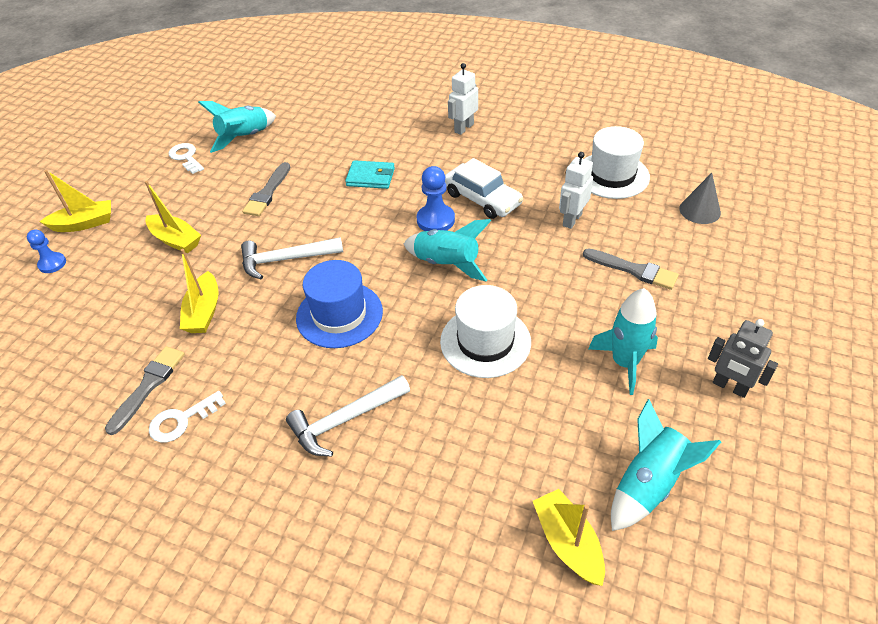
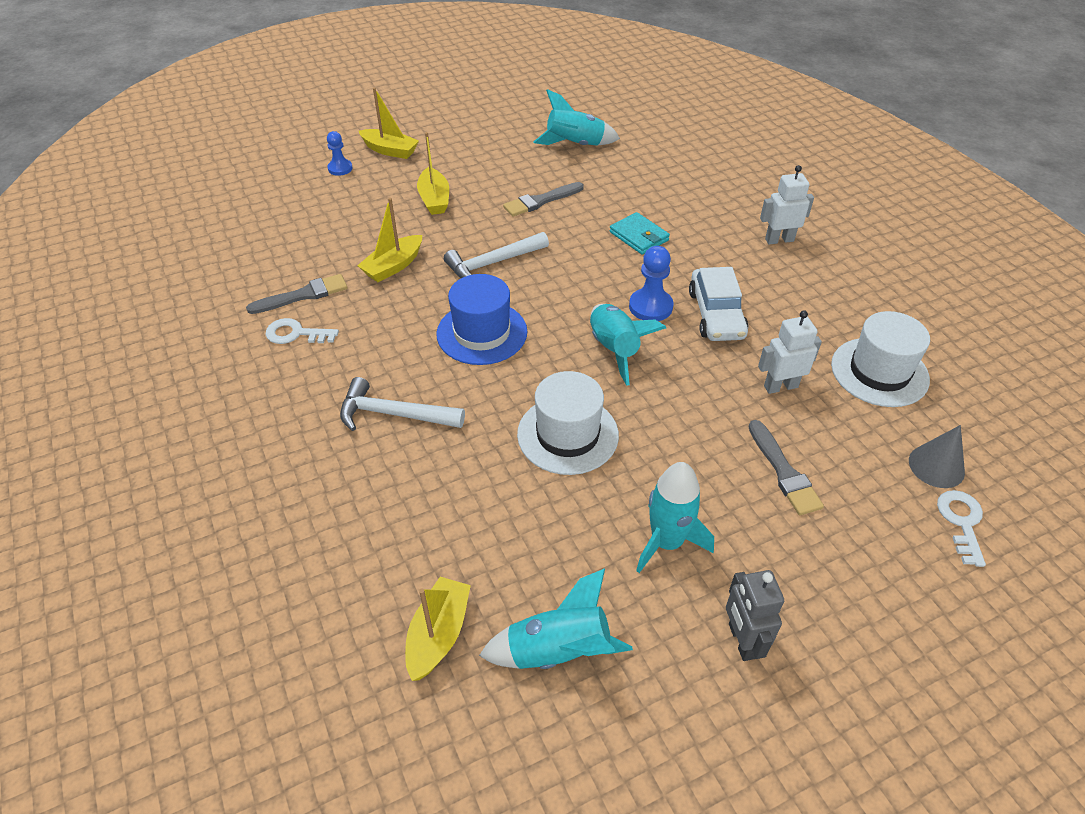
camera: 40 degrees right, 0 degrees up
white key [168,143,204,174] -> white key moved to [937,490,986,567]
white hammer [241,237,343,279] -> white hammer turned 60 degrees counterclockwise [444,232,549,278]

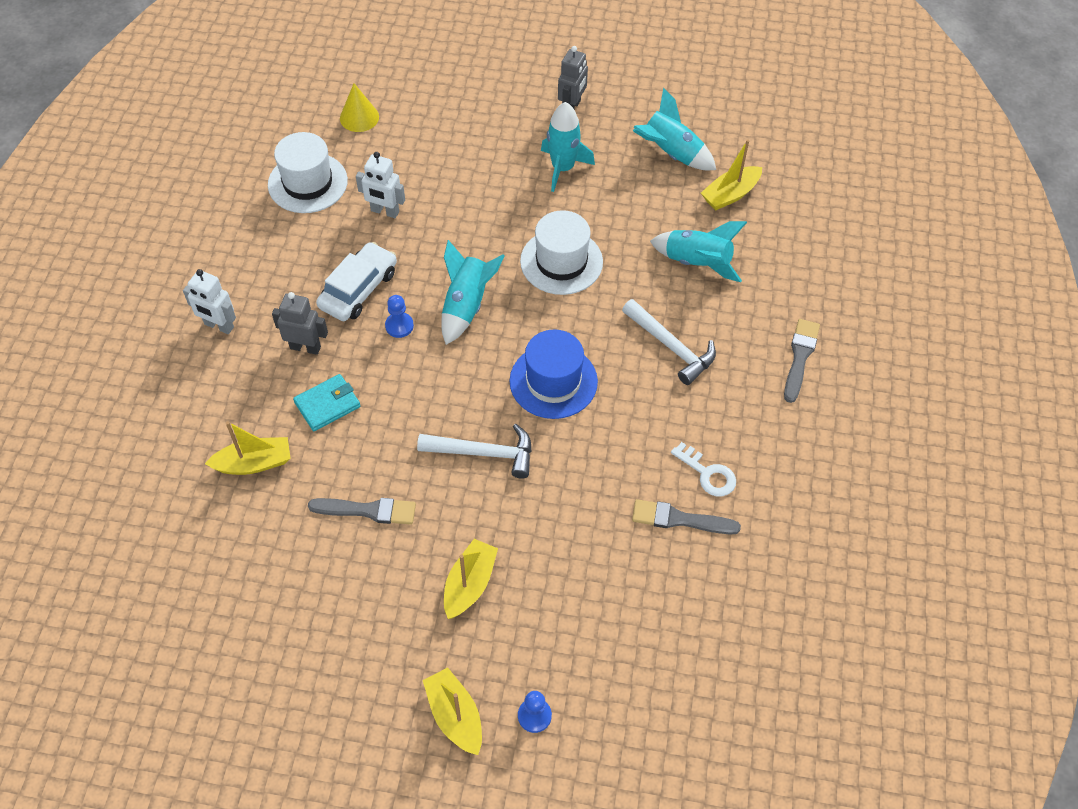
camera: 145 degrees left, 10 degrees up
yellow boat [357,198,422,282] -> yellow boat moved to [205,421,291,475]
turquoise rocket [533,89,620,146] -> turquoise rocket moved to [650,221,747,282]
turquoise wallet [609,212,670,255] -> turquoise wallet turned 60 degrees clockwise [293,374,360,431]
blue pawn [629,246,673,321] -> blue pawn [385,295,414,338], size x0.66
grey brush [749,420,824,515] -> grey brush moved to [784,319,820,403]
grey cone [909,425,965,488] -> yellow cone [340,83,379,132]
white key [937,490,986,567] -> none
none -> grey robot [272,292,328,355]

